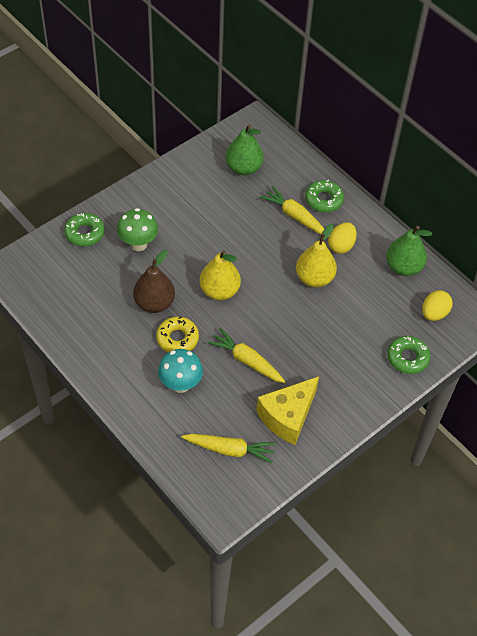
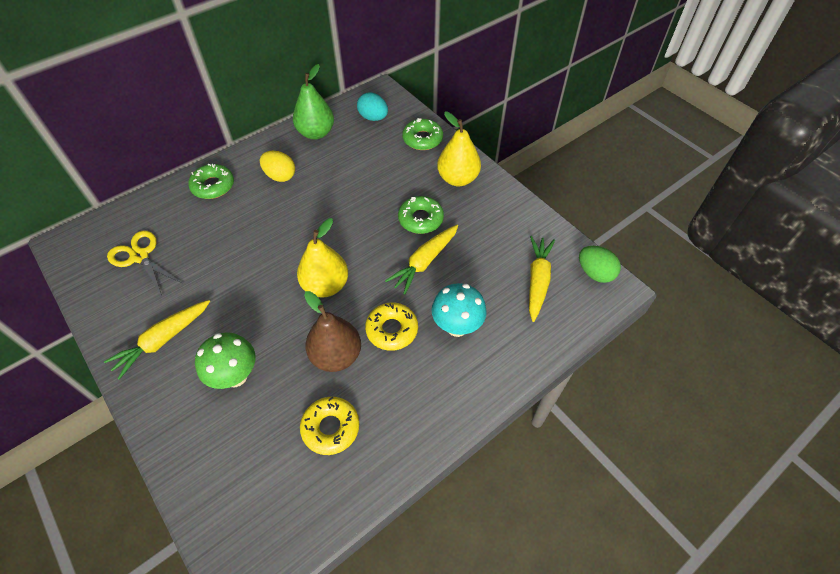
camera: 85 degrees left, 0 degrees up
green donut [64,213,105,247] -> green donut moved to [398,196,444,234]
green pear [226,124,264,175] -> yellow scissors [107,230,182,295]
yellow cheese [256,376,319,445] -> none
yellow carrot [260,186,324,234] -> yellow carrot moved to [104,300,210,380]
yellow pear [296,224,337,287] -> yellow pear moved to [437,112,481,186]
yellow egg [422,290,452,321] -> turquoise egg [357,92,388,121]
none -> yellow donut [300,397,360,455]
none -> green egg [579,246,621,283]

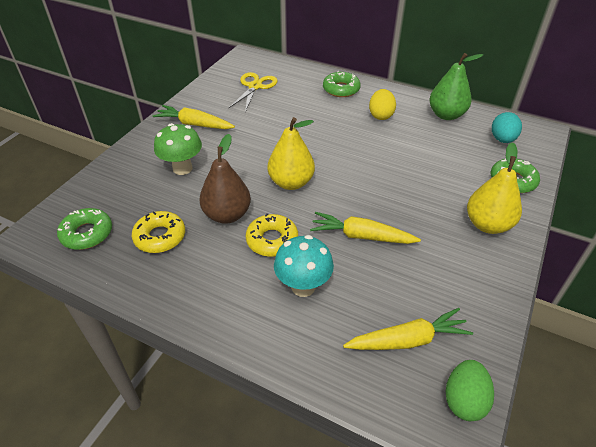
camera: 65 degrees right, 10 degrees down
green donut [398,196,444,234] -> green donut moved to [57,208,112,250]

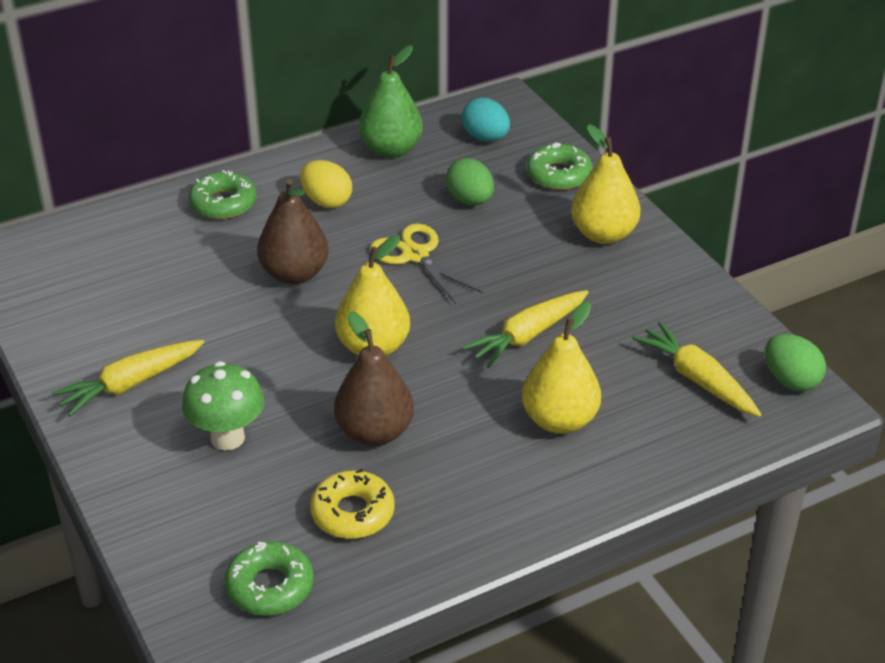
camera: 55 degrees left, 5 degrees down
yellow scissors [228,72,278,112] -> yellow scissors moved to [370,224,483,304]
yellow donut [246,213,298,257] -> none
turquoise mushroom [274,235,334,297] -> yellow pear [522,301,601,434]
yellow carrot [343,308,473,350] -> yellow carrot turned 60 degrees counterclockwise [633,322,762,417]
none -> brown pear [257,179,329,284]
none -> green egg [446,158,494,205]

